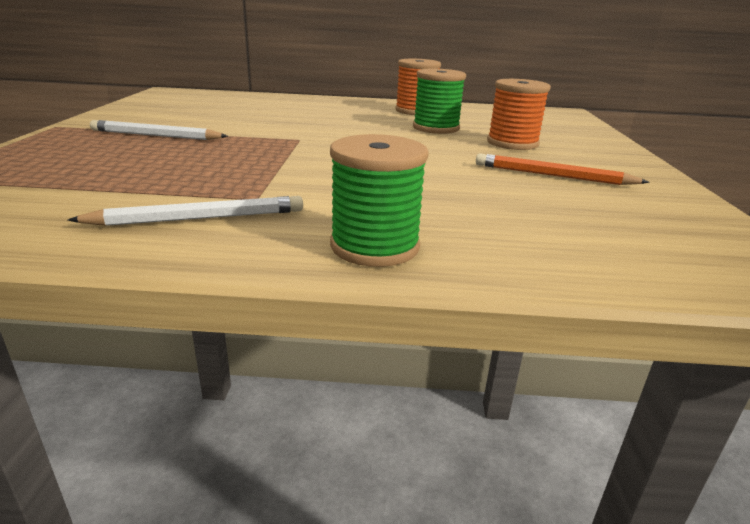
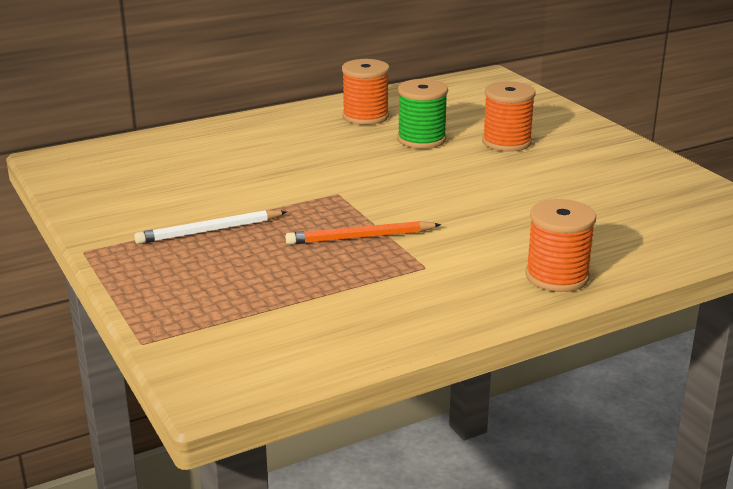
camera: 30 degrees left, 0 degrees up
white pencil [68,196,303,226] -> none
green spool [330,134,429,267] -> orange spool [525,199,596,292]
orange pencil [476,153,649,185] -> orange pencil moved to [285,221,441,245]

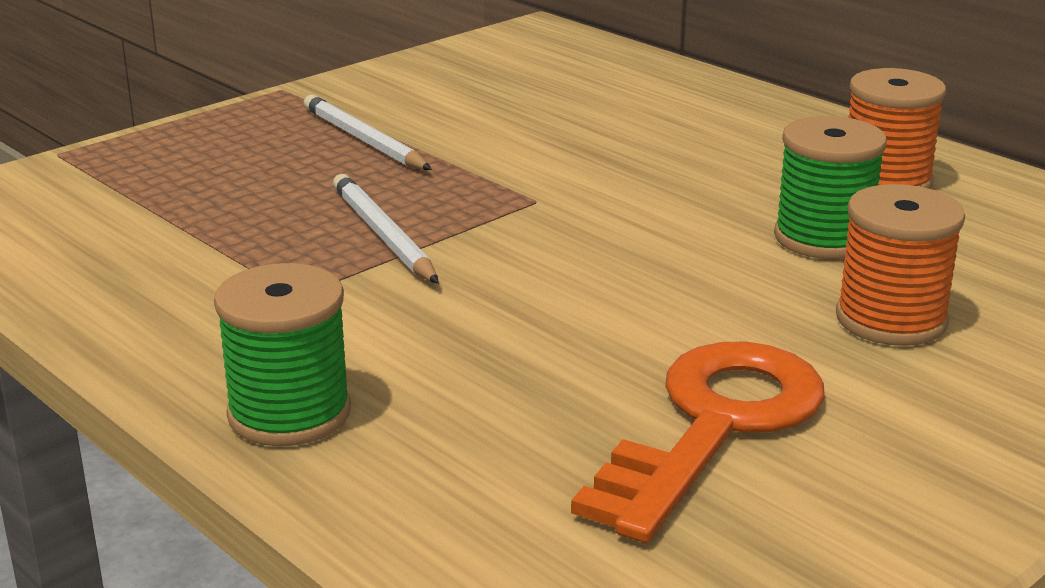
camera: 75 degrees right, 0 degrees up
orange pencil [285,221,441,245] -> white pencil [333,174,439,284]
orange spool [525,199,596,292] -> green spool [214,263,351,446]
none -> orange key [571,342,825,543]

